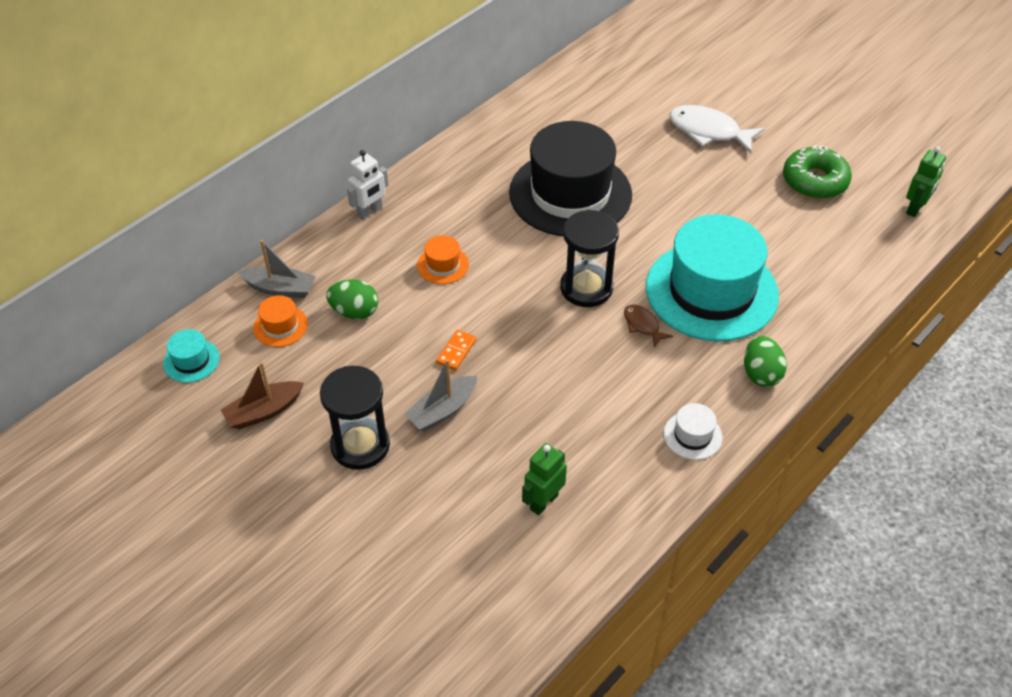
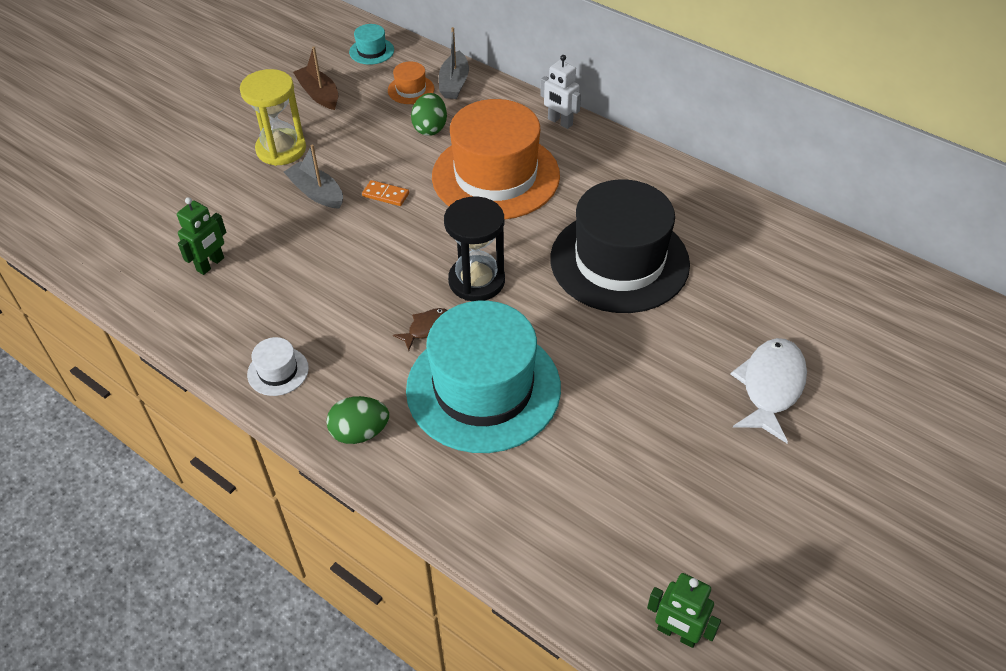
camera: 85 degrees right, 0 degrees up
black hourglass [320,366,390,470] -> yellow hourglass [240,69,306,166]
orange hat [417,235,469,284] -> orange hat [432,99,560,220], size x2.50
green robot [522,443,567,515] -> green robot turned 90 degrees clockwise [177,197,226,275]
green donut [783,145,852,199] -> none

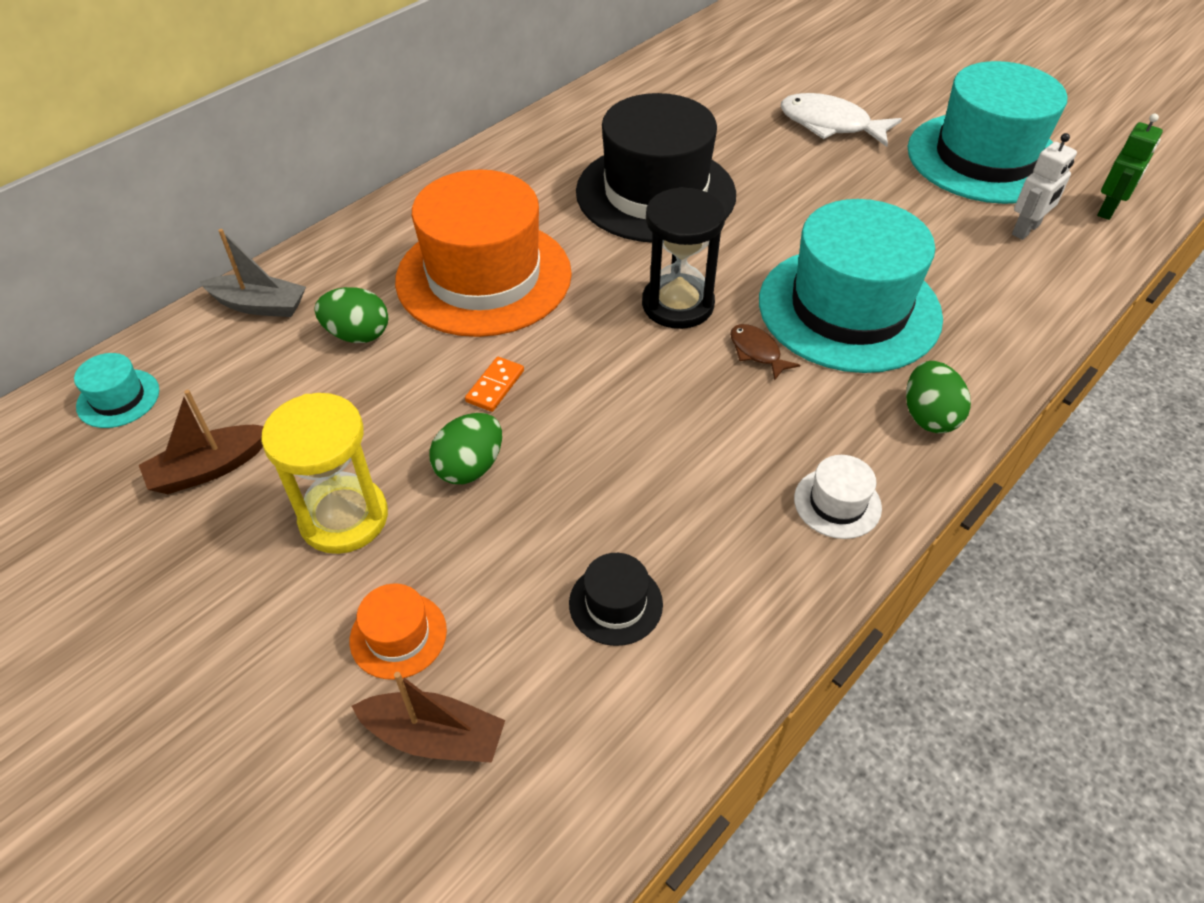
camera: 85 degrees left, 0 degrees up
green robot [177,197,226,275] -> black hat [569,553,663,646]
grey boat [284,144,343,209] -> green egg [429,413,502,484]
orange hat [388,61,434,104] -> orange hat moved to [350,584,447,680]
white robot [540,55,581,129] -> white robot moved to [1012,133,1077,240]
none -> brown boat [352,672,505,763]
none -> turquoise hat [908,61,1067,204]

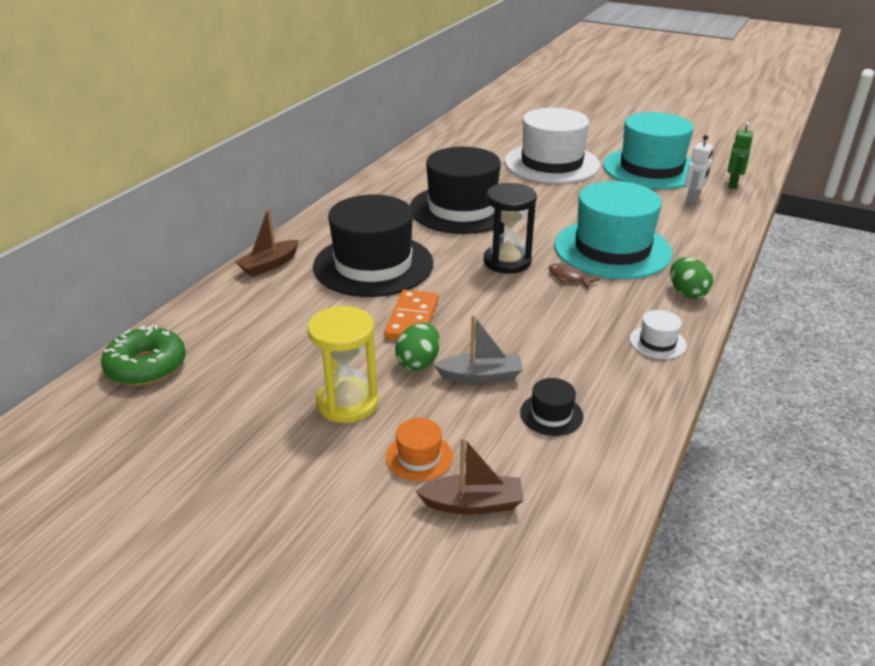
camera: 15 degrees left, 15 degrees down
turquoise hat [74,353,159,428] -> green donut [101,325,186,386]
brown boat [139,390,264,494] -> brown boat moved to [235,208,299,277]
grey boat [200,229,306,317] -> grey boat moved to [434,315,523,384]
green egg [315,287,388,343] -> none
orange hat [395,169,572,337] -> black hat [313,195,433,297]
orange domino [465,357,524,412] -> orange domino [384,290,438,340], size x1.77
white fish [780,93,902,147] -> white hat [504,108,600,183]

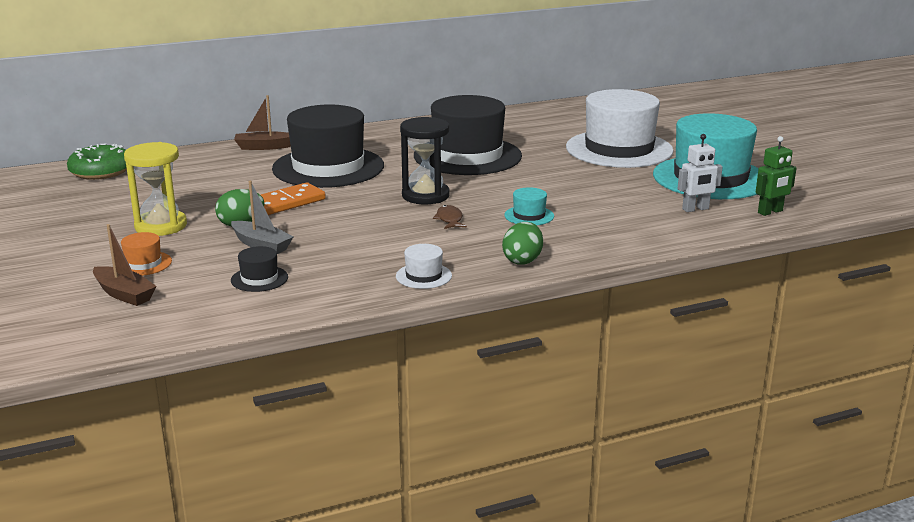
camera: 40 degrees right, 10 degrees down
turquoise hat [554,181,672,279] -> turquoise hat [504,187,554,225], size x0.40

